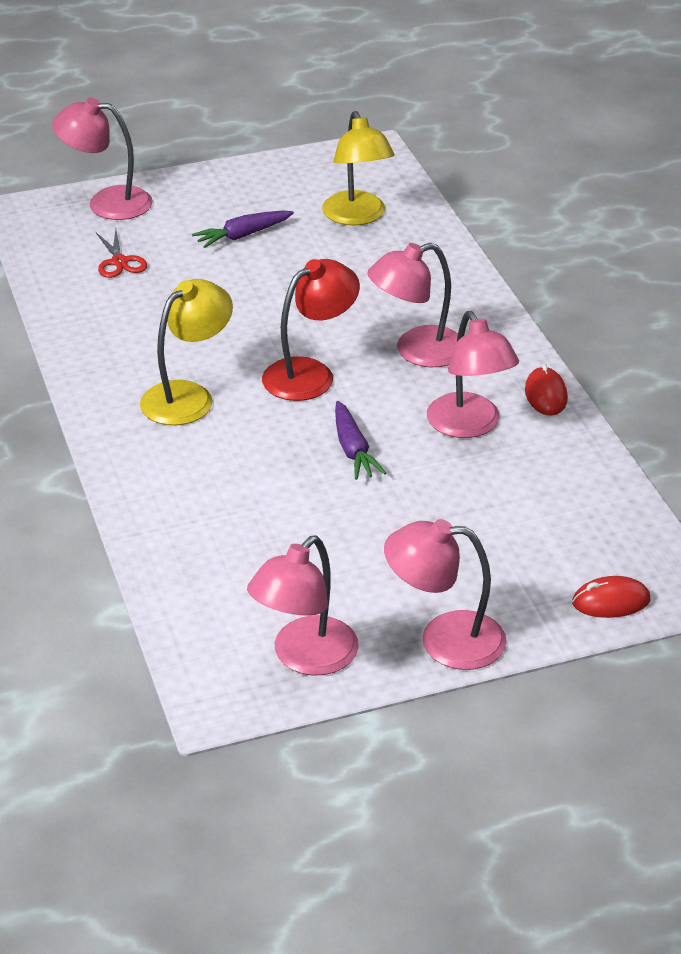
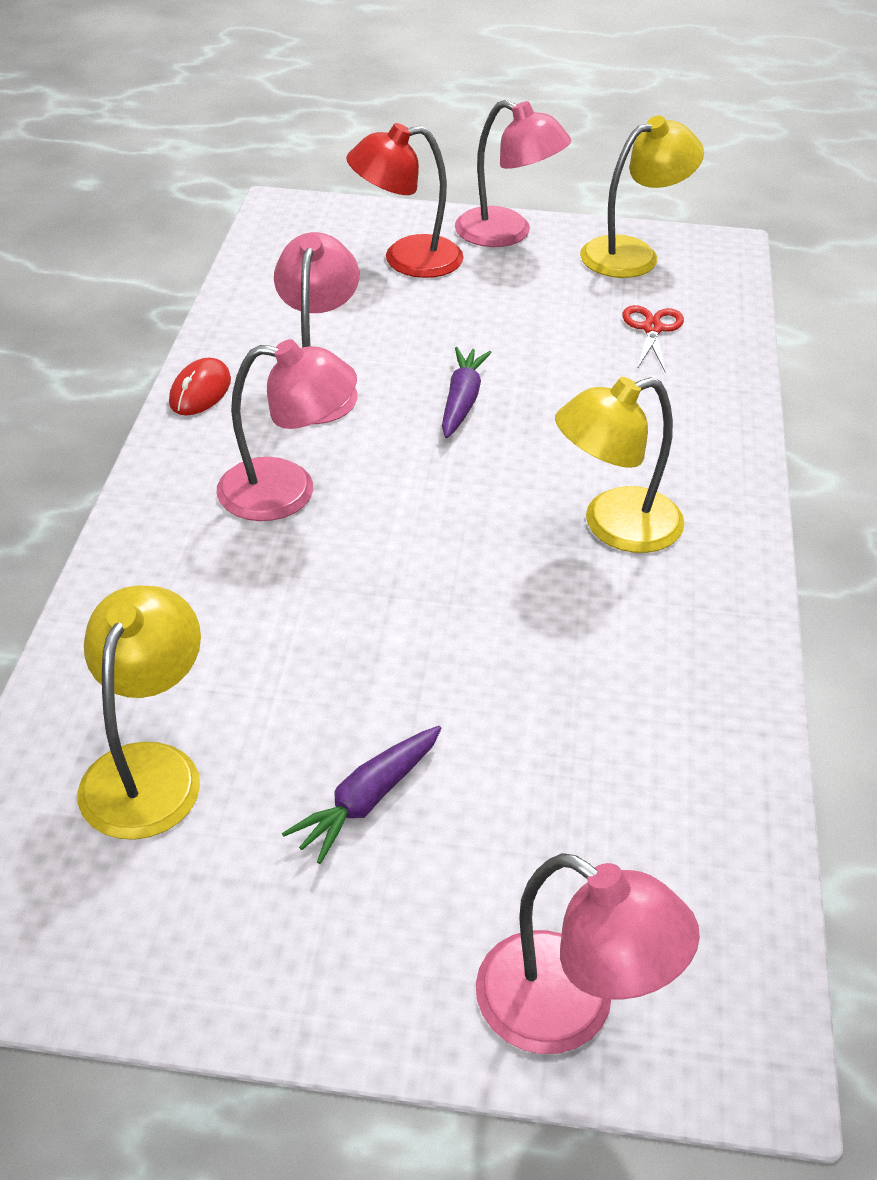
camera: 155 degrees left, 5 degrees up
red scissors [96,229,147,278] -> red scissors moved to [622,305,684,372]
purple carrot [192,211,294,248] -> purple carrot turned 135 degrees clockwise [282,726,442,864]
pink lamp [247,535,359,676] -> yellow lamp [580,116,704,278]
red lamp [262,259,360,401] -> red lamp moved to [346,123,464,278]
red mouse [572,576,650,618] -> none

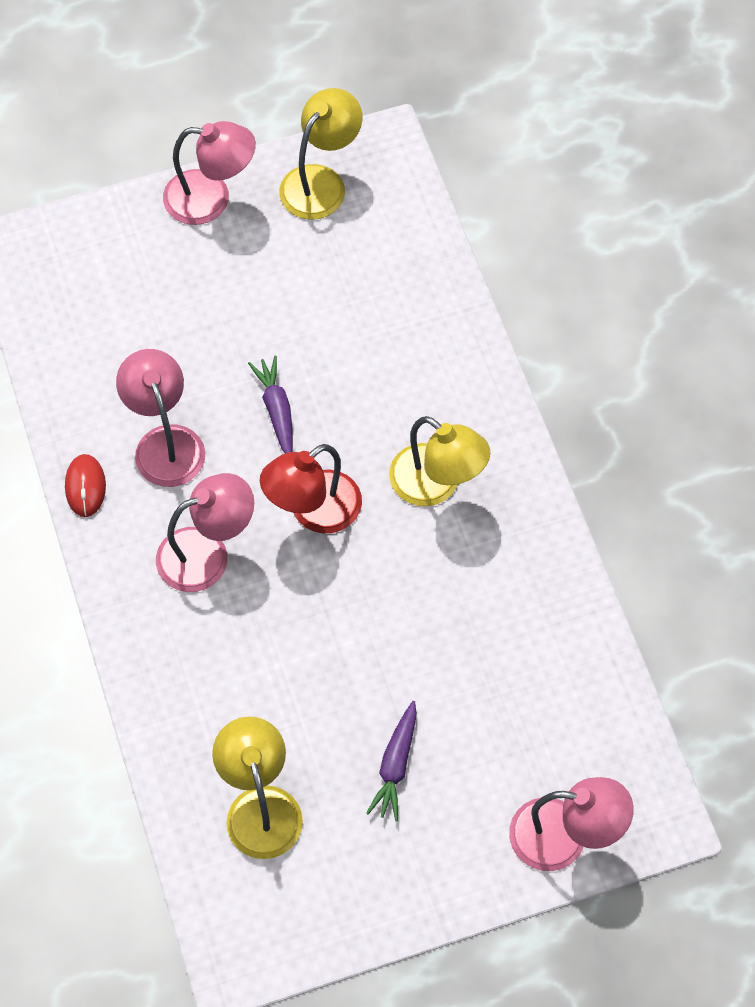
camera: 25 degrees left, 20 degrees up
red lamp [346,123,464,278] -> red lamp moved to [260,444,362,533]
yellow lamp [555,377,685,553] -> yellow lamp turned 90 degrees counterclockwise [389,416,491,506]
red scissors [622,305,684,372] -> none

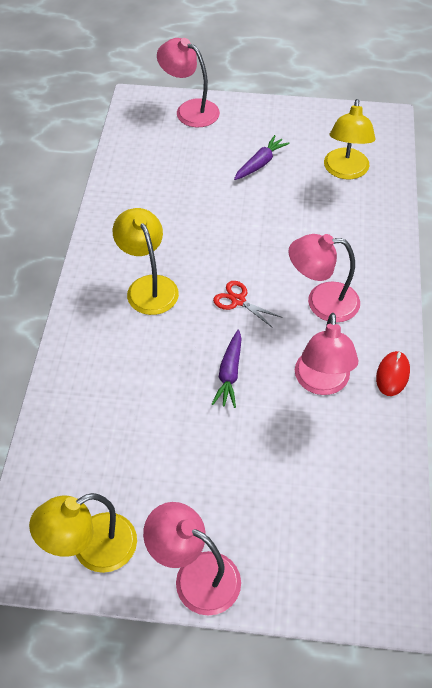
camera: 155 degrees left, 10 degrees down
red lamp [260,444,362,533] -> red scissors [213,281,283,328]

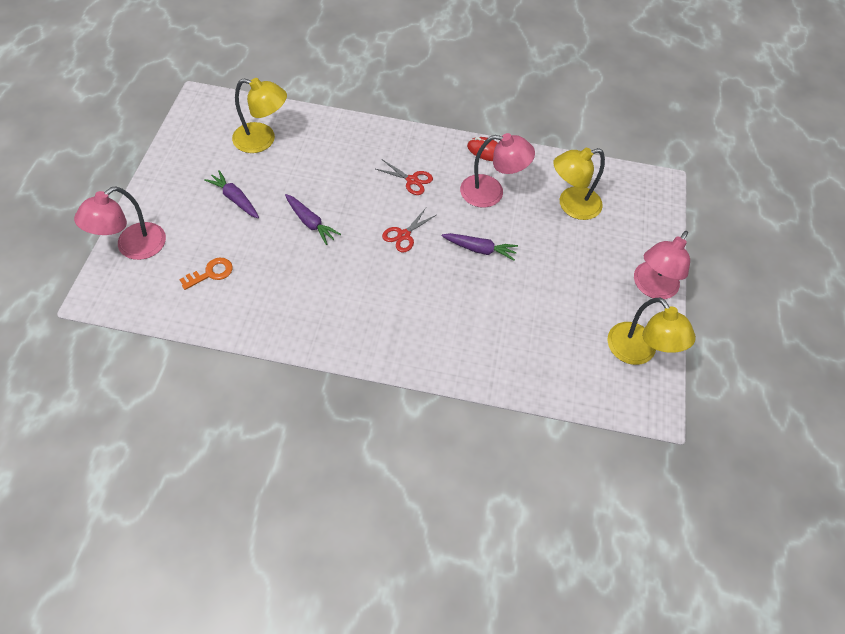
camera: 90 degrees left, 5 degrees up
yellow lamp [113,208,179,315] -> yellow lamp moved to [553,148,605,220]
pink lamp [289,234,360,322] -> red scissors [376,160,433,195]
none -> orange key [179,258,233,290]
none -> purple carrot [285,194,341,245]

